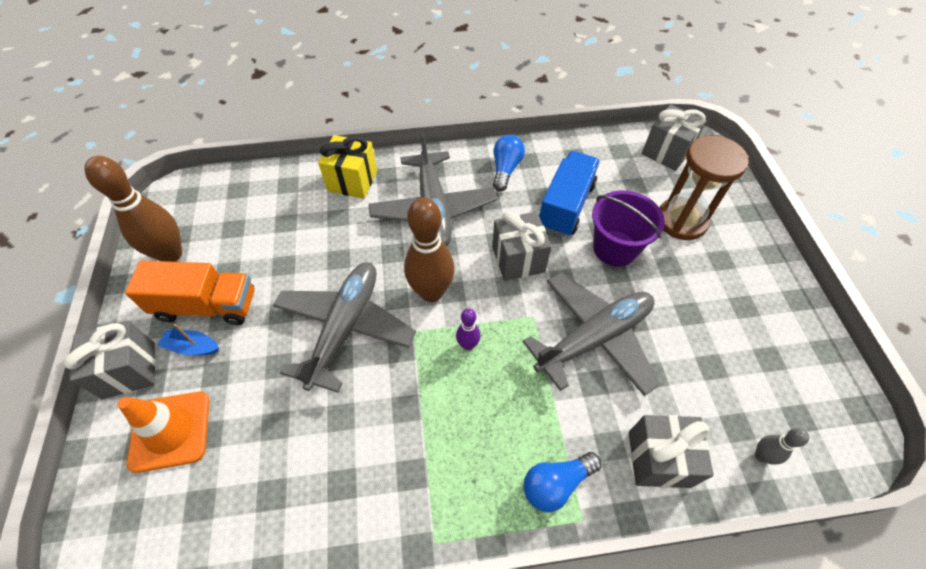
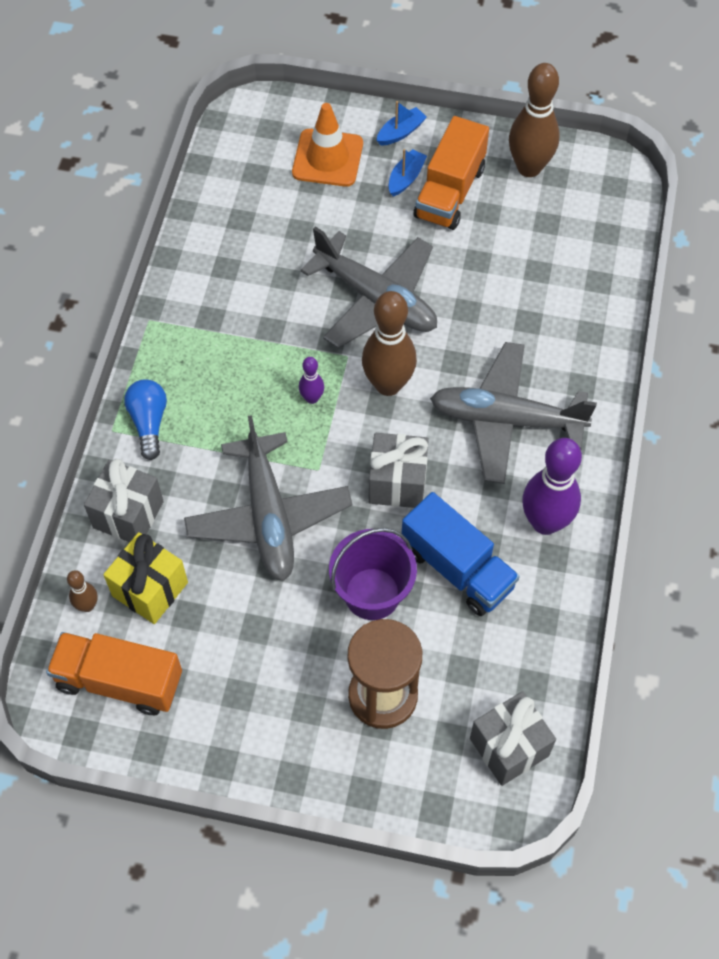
camera: 110 degrees right, 5 degrees up
grey gift [64,321,156,399] -> blue boat [376,101,427,146]
yellow gift [318,135,377,199] -> yellow gift moved to [103,532,188,624]
blue light bulb [493,135,525,192] -> purple bowling pin [522,438,582,535]
grey bowling pin [755,428,809,465] -> brown bowling pin [67,570,98,612]
none -> orange truck [46,632,182,715]

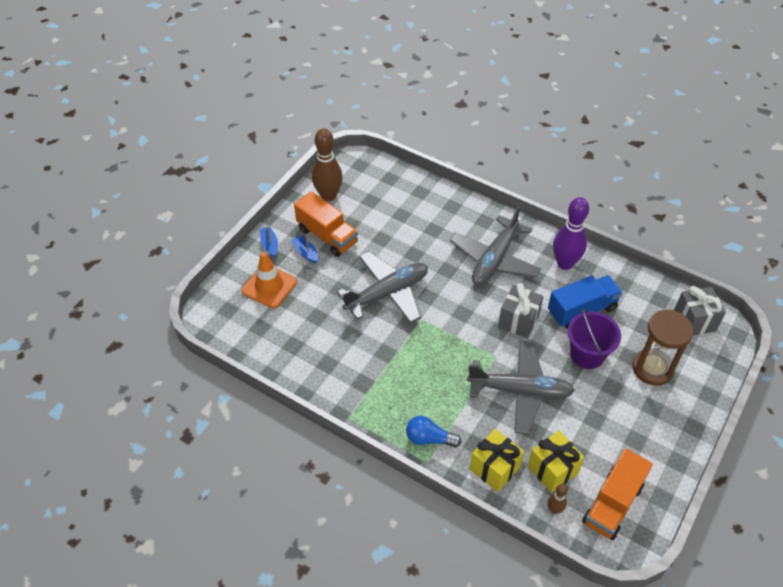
camera: 70 degrees left, 10 degrees down
grey gift [84,459,164,542] -> yellow gift [470,429,524,492]
purple bowling pin [299,357,324,404] -> none
brown bowling pin [362,291,417,396] -> none

